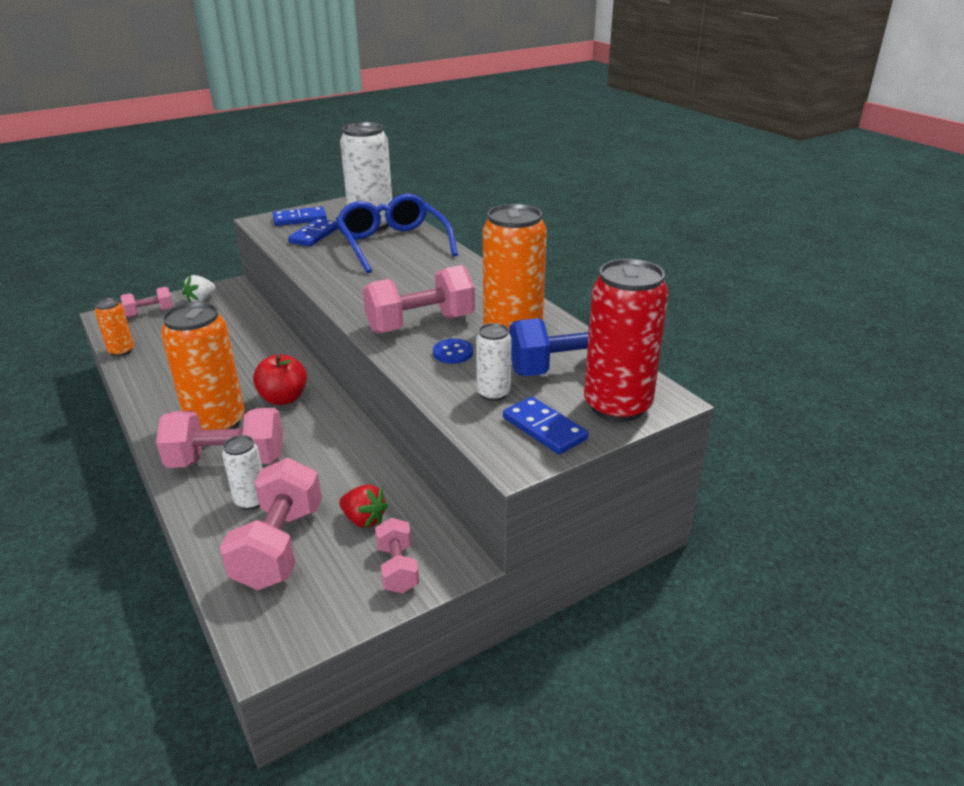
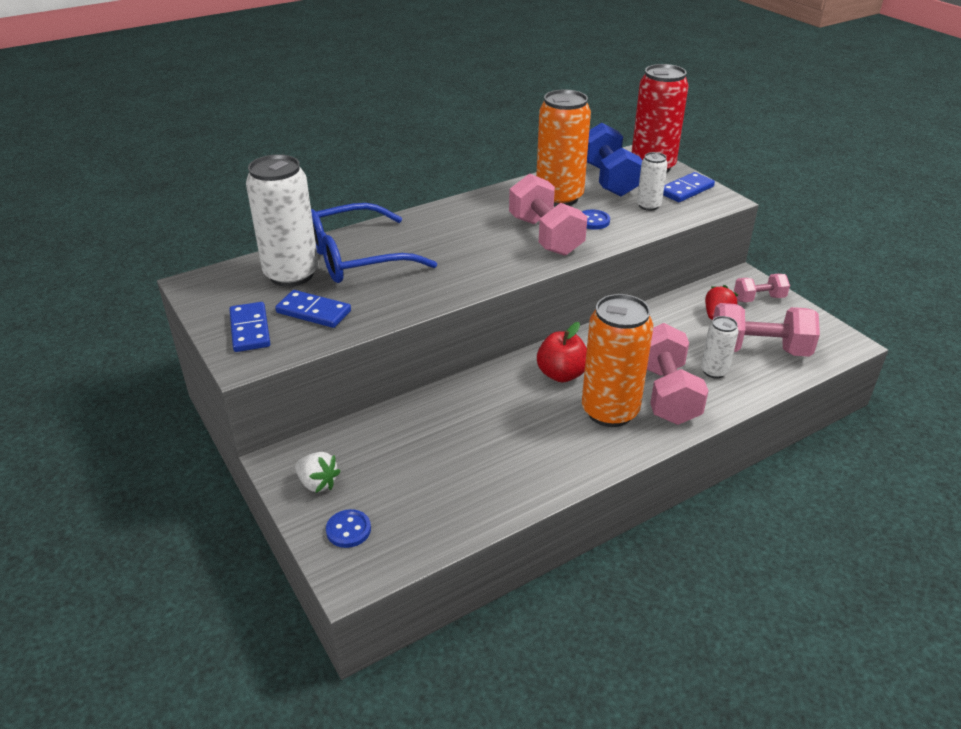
camera: 90 degrees left, 5 degrees up
orange can [95,298,134,356] -> none
pink dumbbell [121,287,173,317] -> blue button [326,509,371,548]

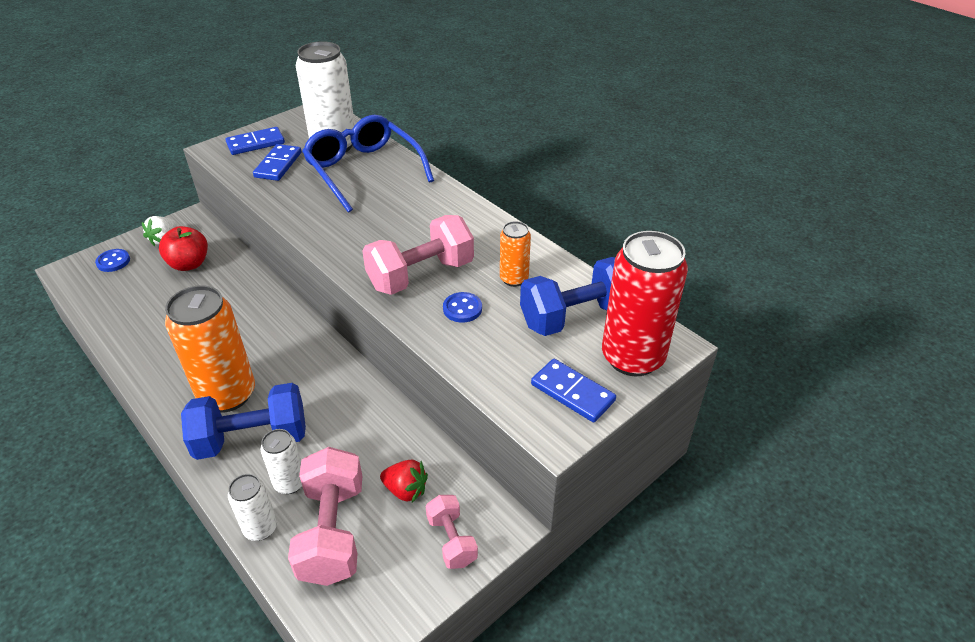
camera: 80 degrees right, 5 degrees up
orange can [536,90,591,206] -> orange can [500,221,531,287], size x0.51
red apple [537,322,587,382] -> red apple moved to [159,226,208,271]
white can [637,152,668,211] -> white can moved to [228,474,277,541]
pink dumbbell [647,323,708,425] -> blue dumbbell [181,383,306,460]

